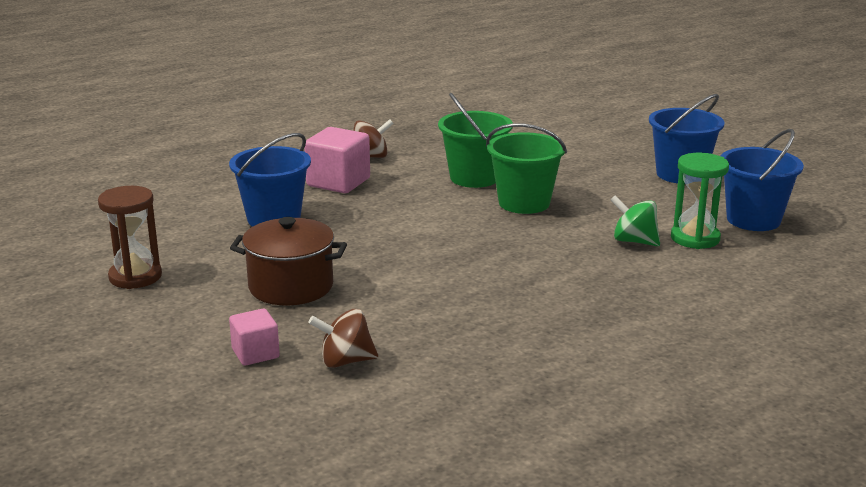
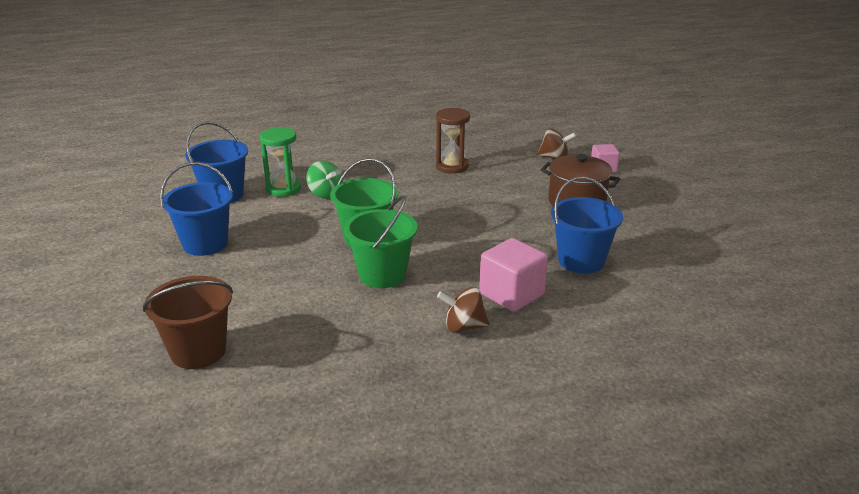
camera: 160 degrees left, 5 degrees up
brown hourglass [98,186,162,289] -> brown hourglass moved to [436,108,470,174]
none -> brown bucket [143,276,233,369]

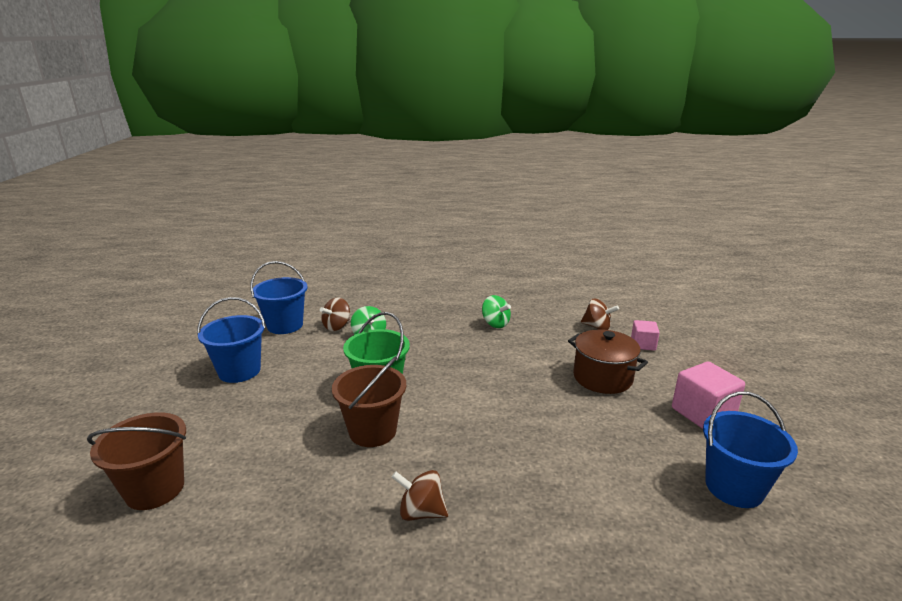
camera: 15 degrees right, 5 degrees down
green hourglass [260,127,301,197] -> brown spinning top [320,297,350,331]
green bucket [344,195,417,288] -> brown bucket [332,356,406,447]
brown hourglass [436,108,470,174] -> green spinning top [482,295,511,328]
pink cube [479,238,548,312] -> pink cube moved to [672,362,745,429]
blue bucket [551,177,623,274] -> blue bucket moved to [703,392,798,508]

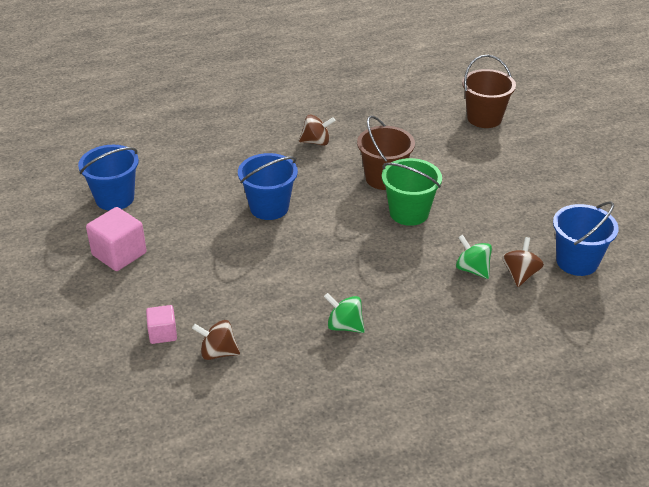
camera: 160 degrees right, 15 degrees up
blue bucket [197,297,266,383] -> blue bucket moved to [238,153,298,220]
brown pot [568,329,648,394] -> none

